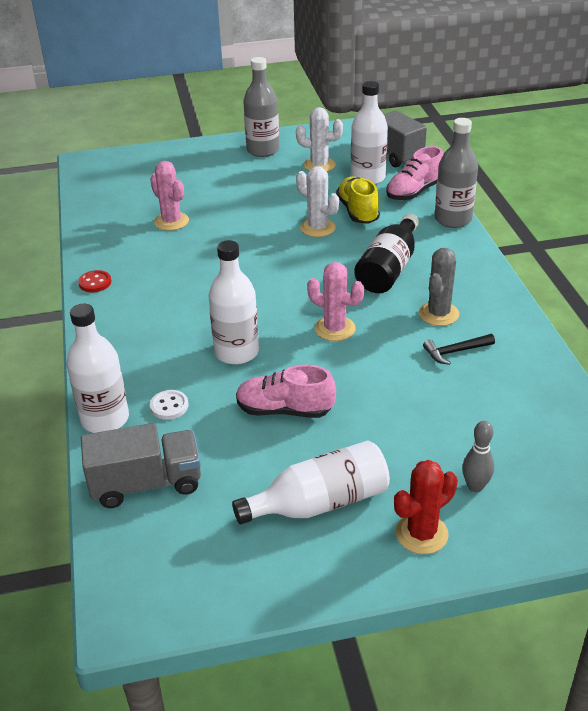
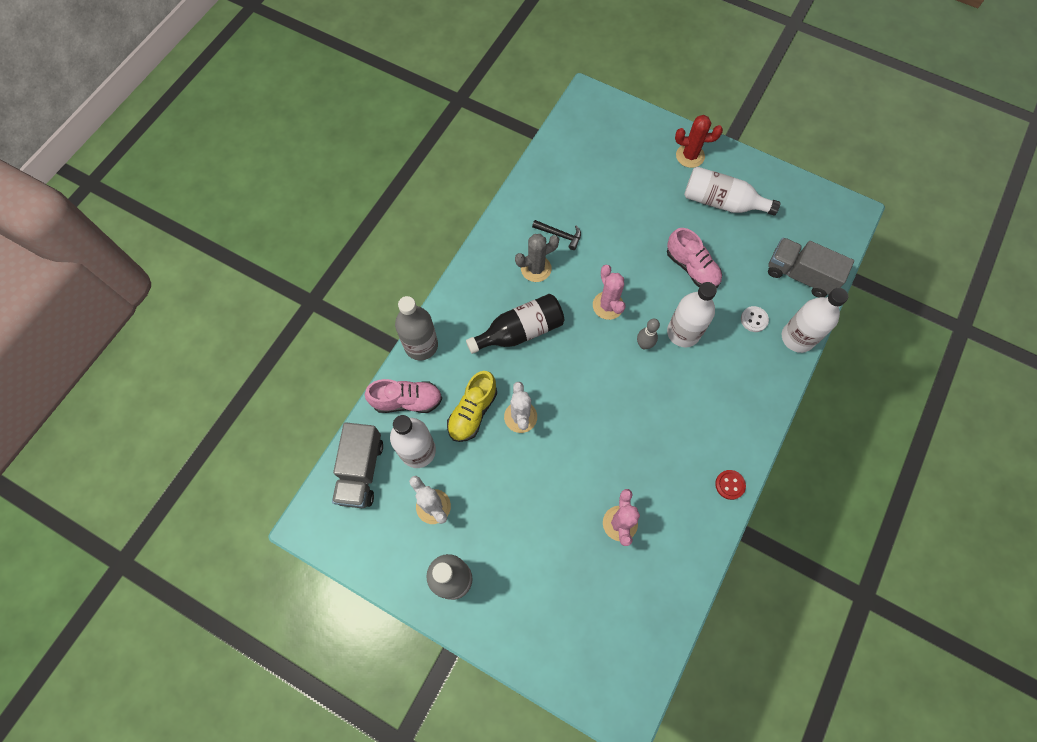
camera: 140 degrees left, 30 degrees up
grey bowling pin [462,421,494,492] -> grey bowling pin moved to [637,318,660,350]

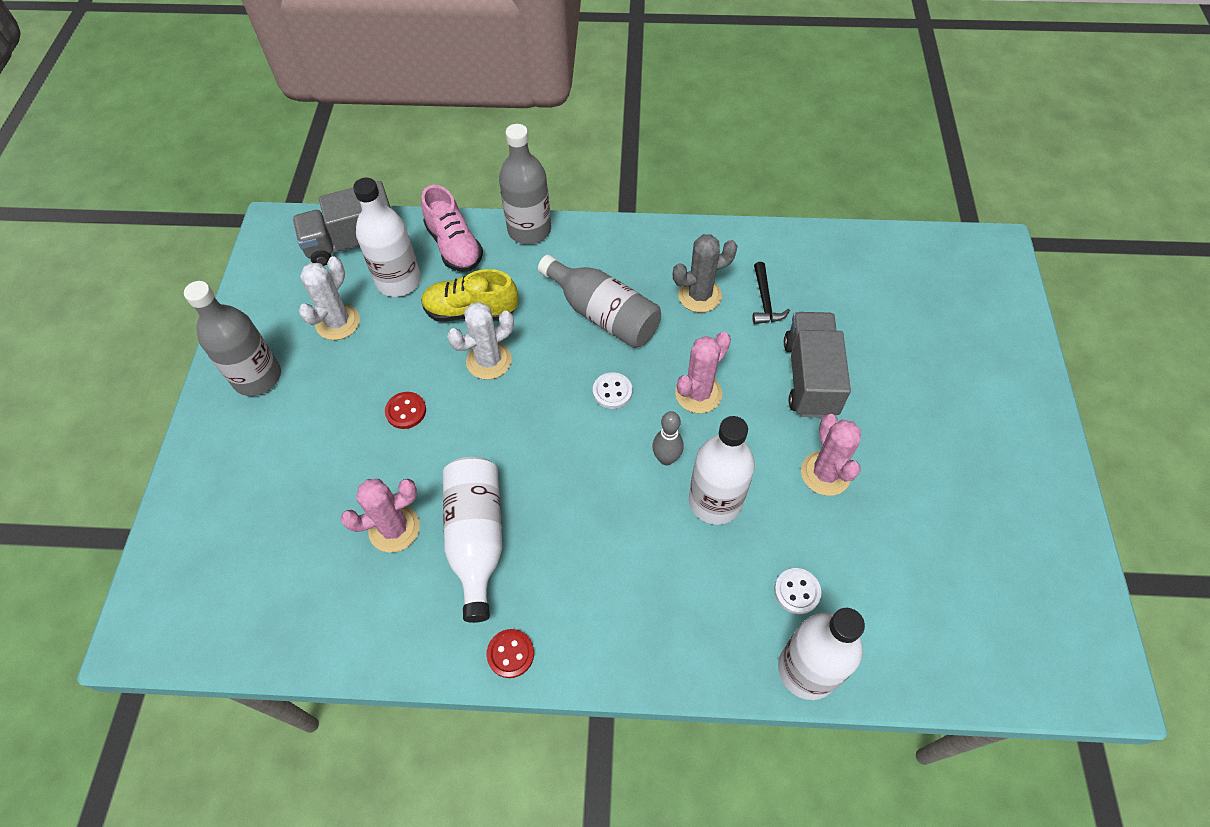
camera: 65 degrees right, 10 degrees down
black bottle [466,294,564,354] -> grey bottle [538,255,661,348]
grey cactus [515,234,559,282] -> grey cactus turned 60 degrees counterclockwise [673,234,738,313]
pink shoe [667,228,722,288] -> pink cactus [801,414,861,496]
red cactus [675,115,723,168] -> none
white bottle [684,167,780,216] -> white bottle moved to [443,457,502,623]
grey truck [768,238,854,298] -> grey truck moved to [784,312,851,418]
none -> red button [385,392,426,429]
none -> white button [593,372,632,409]

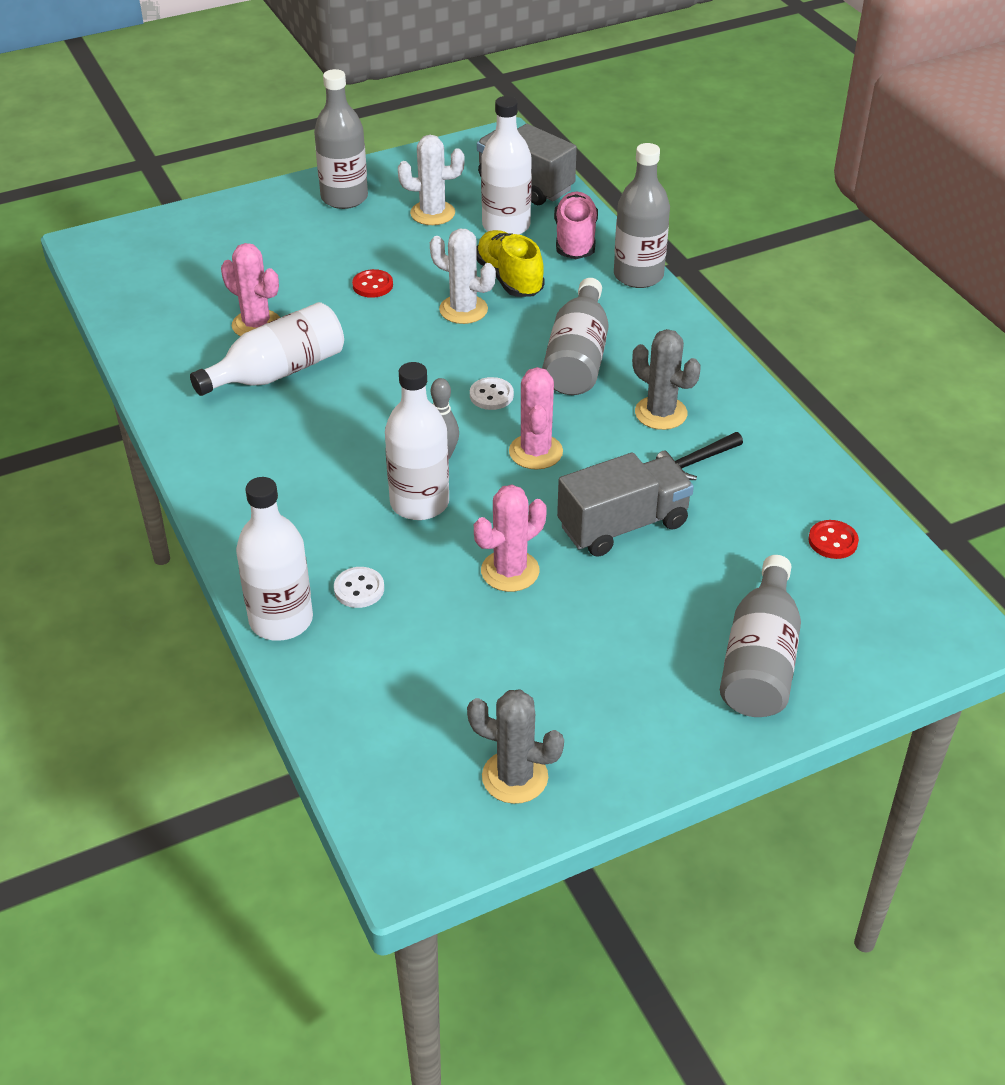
camera: 60 degrees right, 15 degrees down
pink shoe [421,185,483,272] -> pink shoe turned 150 degrees clockwise [554,192,598,259]
red button [487,629,534,678] -> red button moved to [809,520,859,559]
pink cactus [675,332,731,413] -> pink cactus turned 75 degrees clockwise [509,367,563,470]
none -> grey cactus [467,689,564,804]
none -> grey bottle [720,555,801,717]

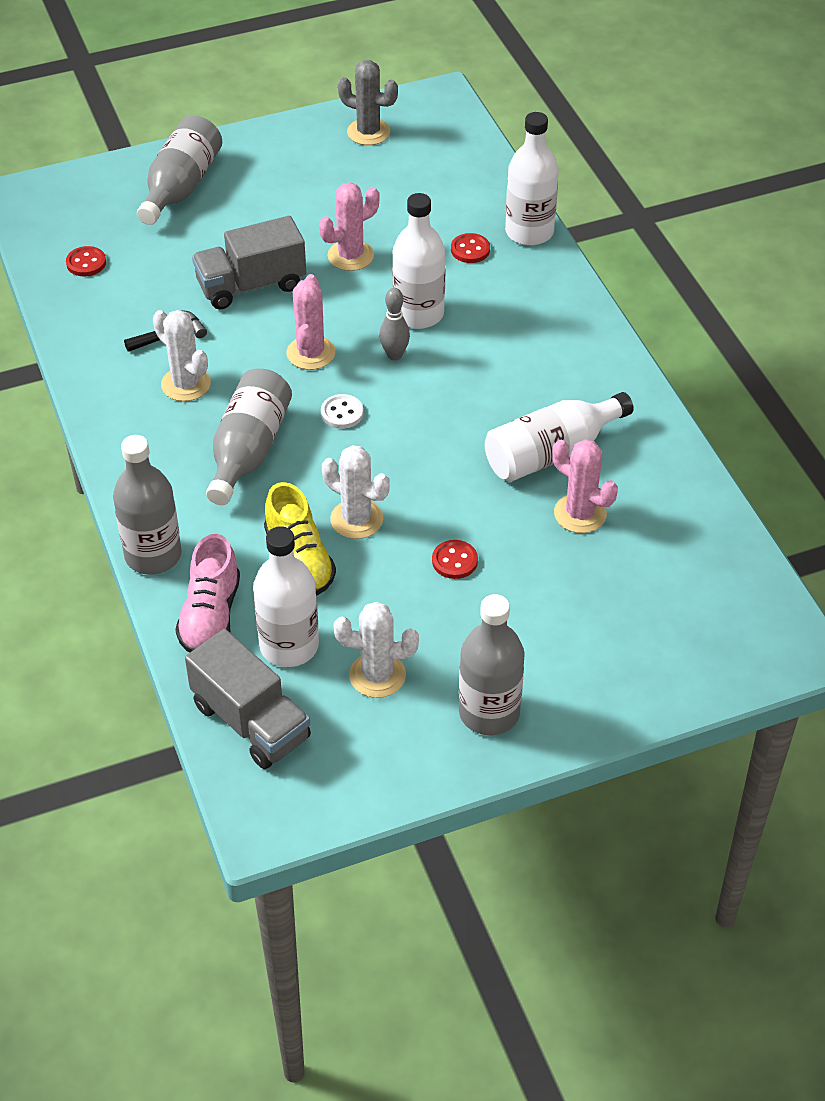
camera: 175 degrees left, 5 degrees up
white button [334,567,384,608] -> red button [451,233,490,263]
grey cactus [632,329,701,430] -> white cactus [153,310,211,401]

